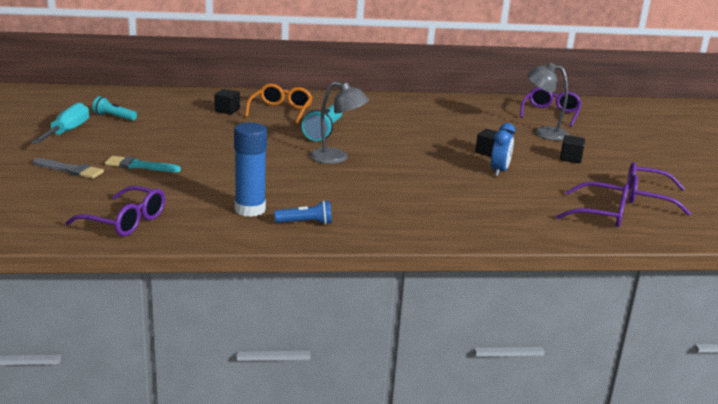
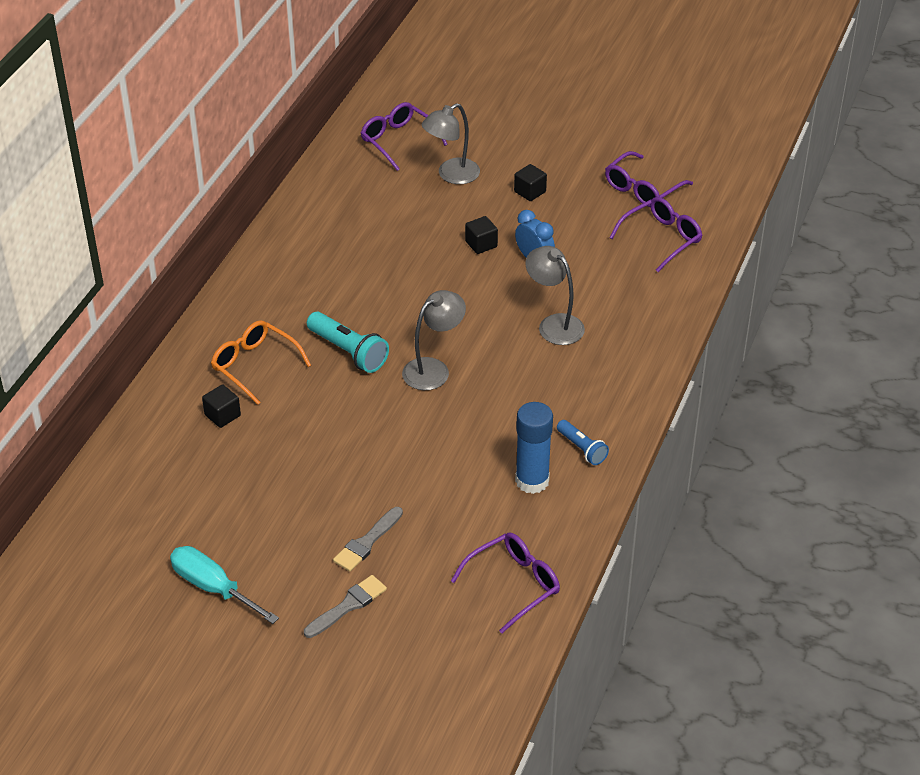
camera: 60 degrees left, 20 degrees up
turquoise flashlight [92,96,137,121] -> none
turquoise brush [105,156,181,172] -> grey brush [333,507,403,571]
blue flashlight [274,200,332,225] -> blue flashlight turned 120 degrees clockwise [557,420,609,465]
none -> grey lamp [525,246,585,345]

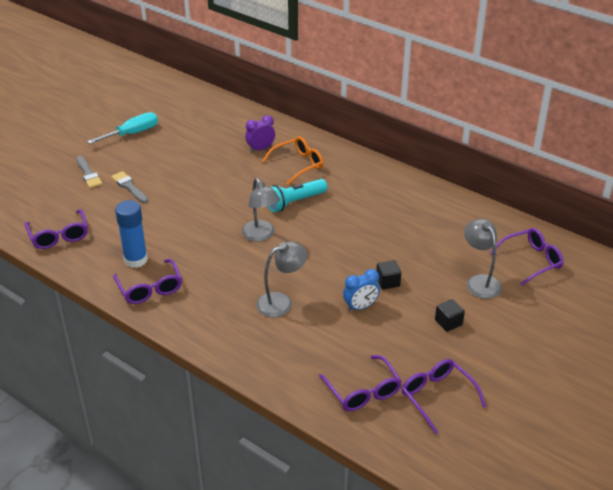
camera: 105 degrees right, 5 degrees down
black cube [202,384,241,428] -> purple clock [245,115,275,153]
blue flashlight [557,420,609,465] -> purple glasses [113,259,182,304]

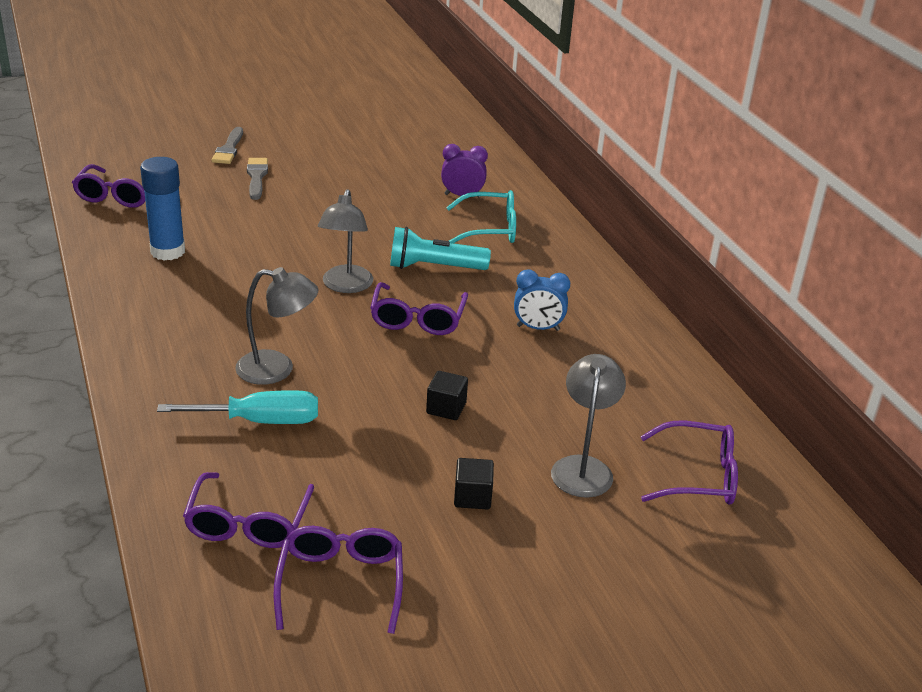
camera: 30 degrees right, 5 degrees down
turquoise screwdriver [87,112,158,144] -> turquoise screwdriver moved to [157,390,318,424]
purple glasses [113,259,182,304] -> purple glasses moved to [370,282,468,335]
orange glasses [262,136,323,185] -> turquoise glasses [446,190,516,243]
blue clock [343,269,380,312] -> blue clock moved to [514,269,570,331]

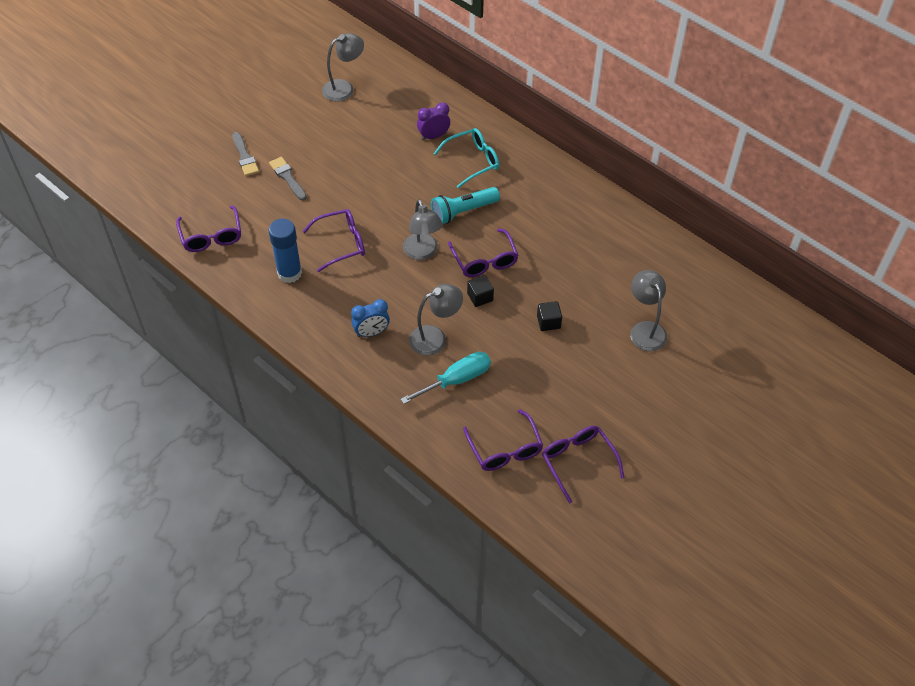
camera: 25 degrees left, 20 degrees up
black cube [454,458,494,509] -> black cube moved to [467,275,494,307]
blue clock [514,269,570,331] -> blue clock moved to [351,299,390,337]
purple glasses [641,421,738,505] -> purple glasses moved to [302,209,365,272]
none -> grey lamp [322,33,364,102]

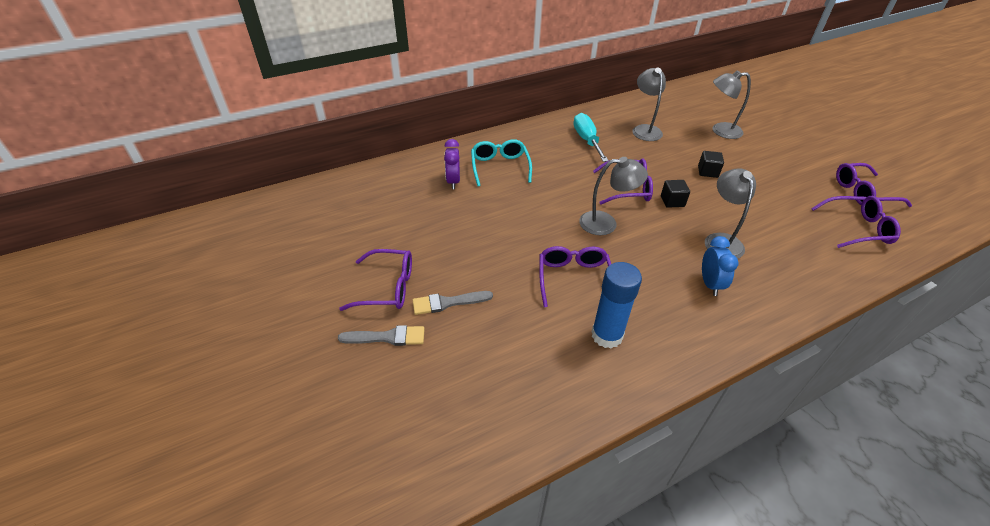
camera: 70 degrees left, 10 degrees down
purple glasses [176,206,241,252] -> purple glasses moved to [339,249,412,311]
grey lamp [322,33,364,102] -> grey lamp moved to [632,68,666,141]
turquoise screwdriver [401,352,491,404] -> turquoise screwdriver moved to [573,113,609,162]
turquoise flashlight [431,187,500,224] -> none

